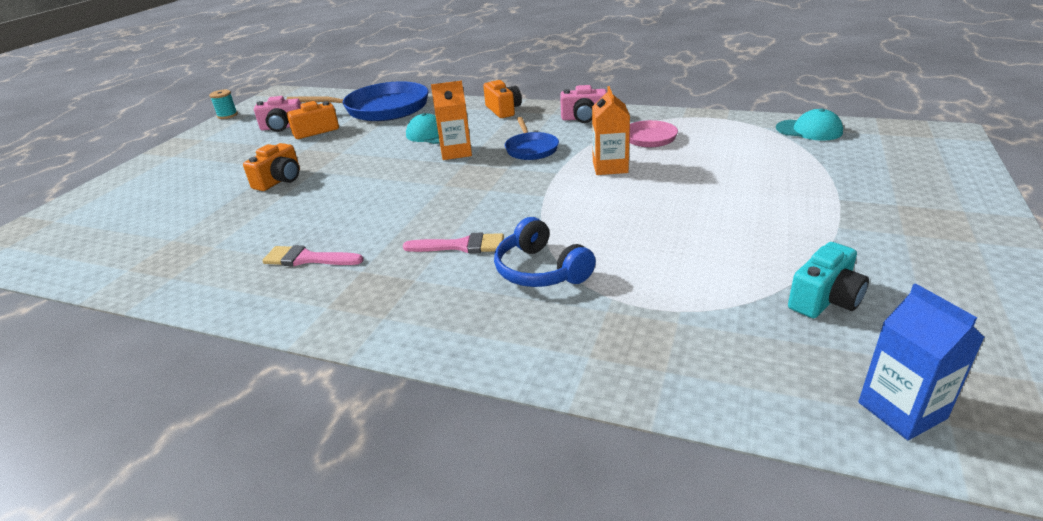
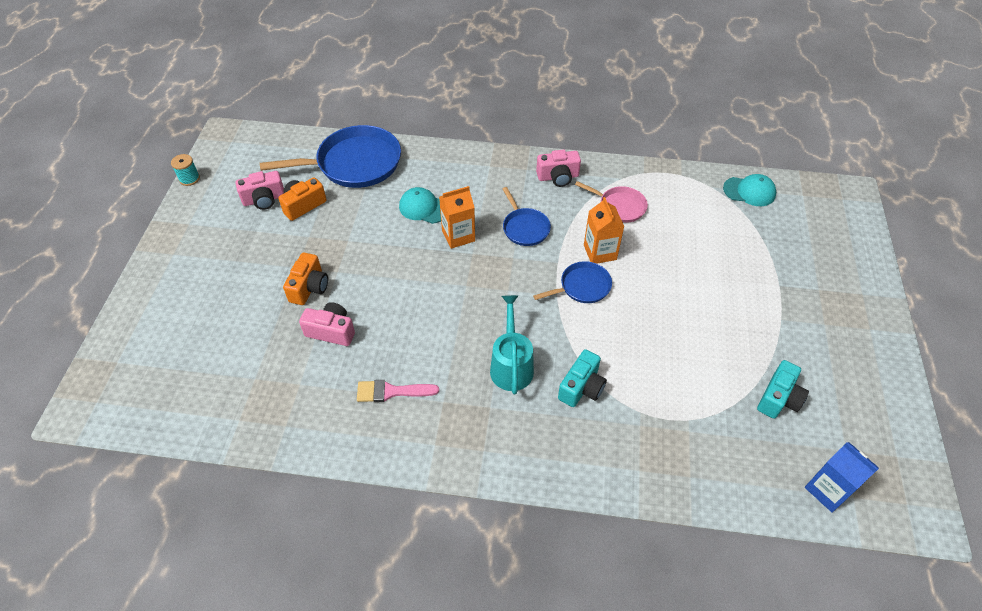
camera: 15 degrees left, 20 degrees up
pink brush [403,233,504,253] -> turquoise watering can [490,295,534,395]
orange camera [483,80,522,118] -> none
blue headphones [494,217,596,287] -> turquoise camera [558,349,607,407]
none -> pink camera [299,302,355,346]
none -> blue pan [533,261,612,303]

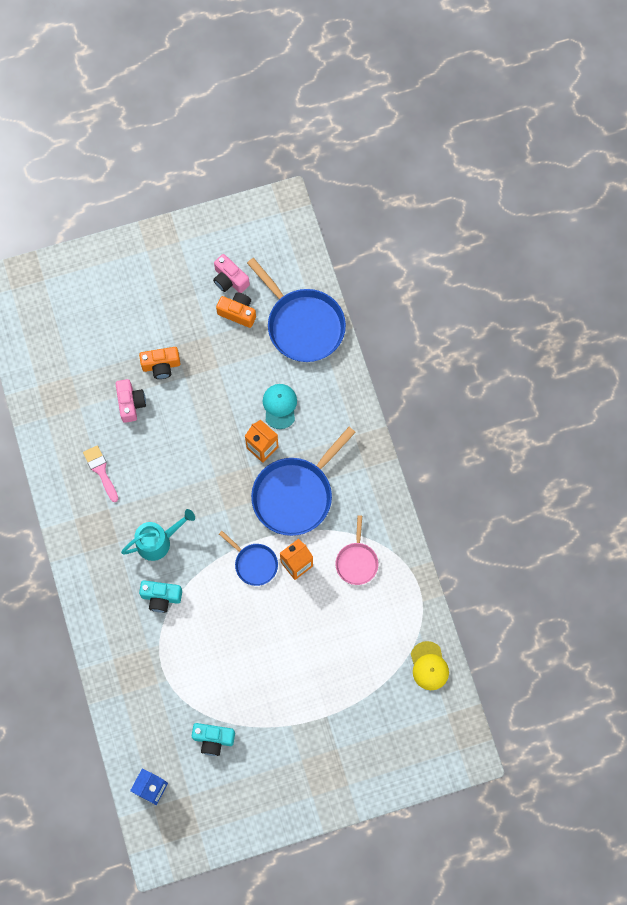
camera: 65 degrees right, 20 degrees up
turquoise spool [171,154,200,186] -> none
blue pan [502,187,551,246] -> blue pan [251,427,356,536], size x1.89
pink camera [536,150,581,187] -> none
turquoise cap [723,174,776,206] -> yellow cap [411,641,449,690]

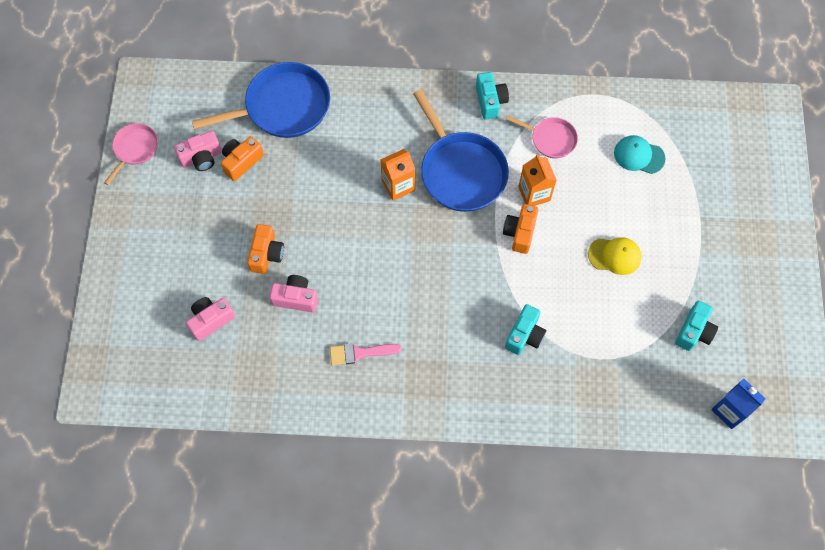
camera: 70 degrees left, 5 degrees down
turquoise watering can [121,509,195,561] -> none
blue pan [219,531,278,586] -> orange camera [503,204,538,254]
turquoise cap [263,384,297,429] -> turquoise cap moved to [614,135,666,174]
yellow cap [411,641,449,690] -> yellow cap moved to [588,237,642,275]
none -> pink pan [104,123,158,185]
none -> pink camera [186,297,235,341]
none -> turquoise camera [476,72,509,119]

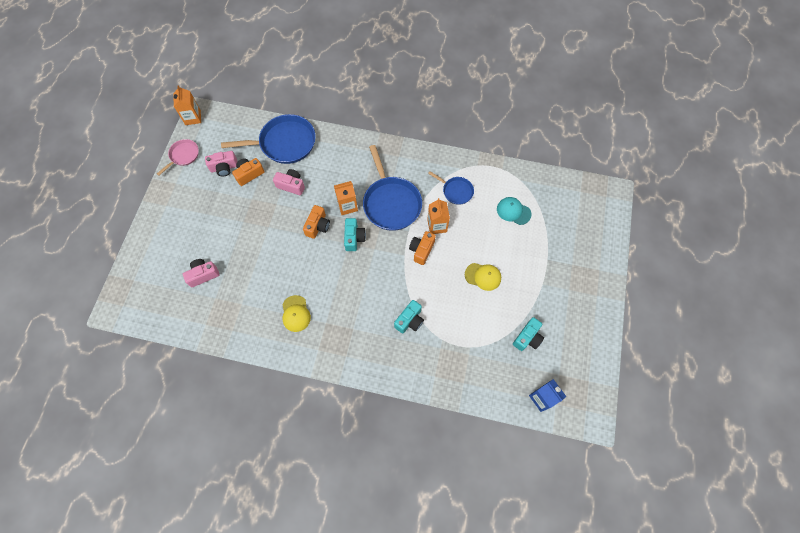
camera: 10 degrees right, 0 degrees up
orange camera [247,224,284,274] -> orange camera moved to [303,205,330,239]
pink camera [269,275,318,313] -> pink camera moved to [273,169,305,195]
pink brush [330,343,401,365] -> yellow cap [282,295,311,332]
turquoise camera [476,72,509,119] -> turquoise camera moved to [344,218,366,251]
pink pan [506,116,578,158] -> blue pan [428,171,474,205]
none -> orange carton [173,85,201,125]

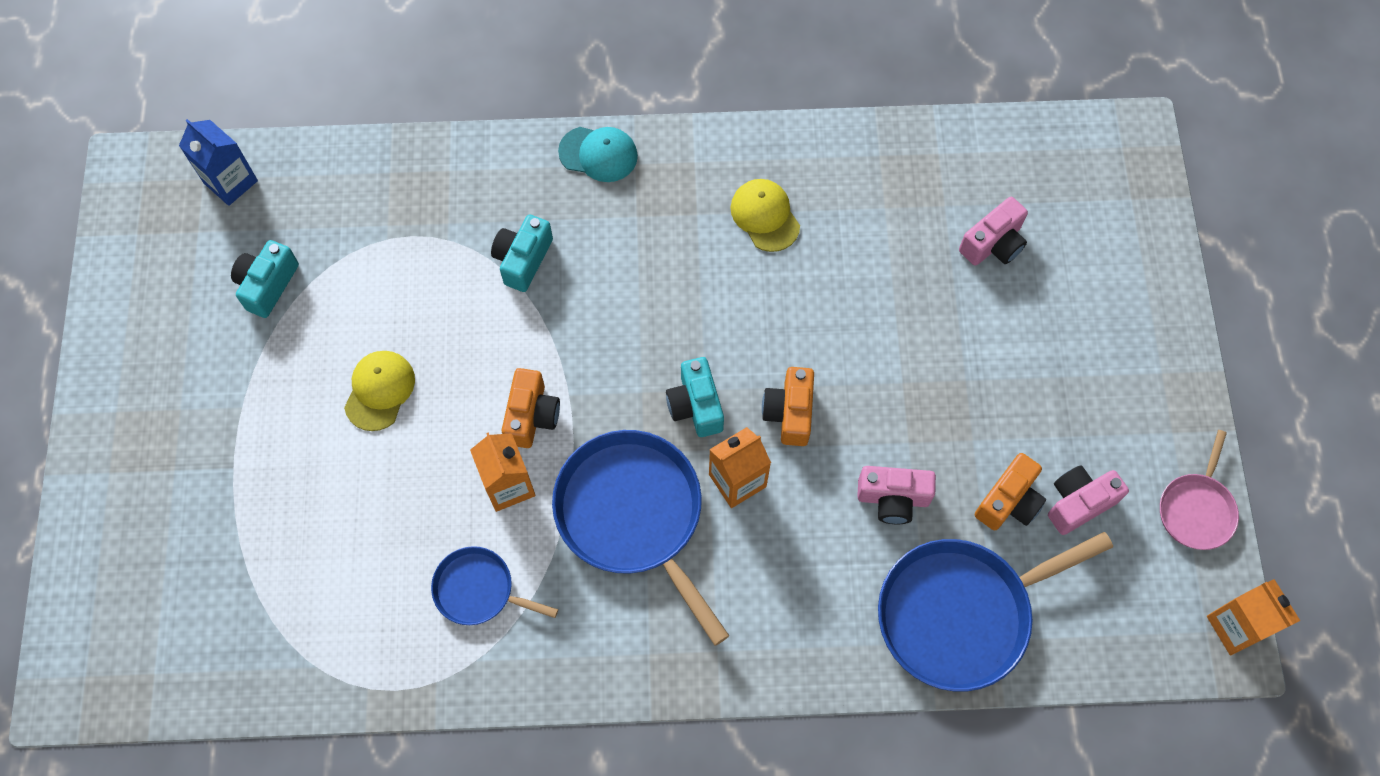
camera: 165 degrees right, 0 degrees up
yellow cap [465,263,501,291] -> yellow cap turned 105 degrees clockwise [344,351,415,431]
turquoise cap [497,197,531,225] -> turquoise cap moved to [558,127,638,182]

